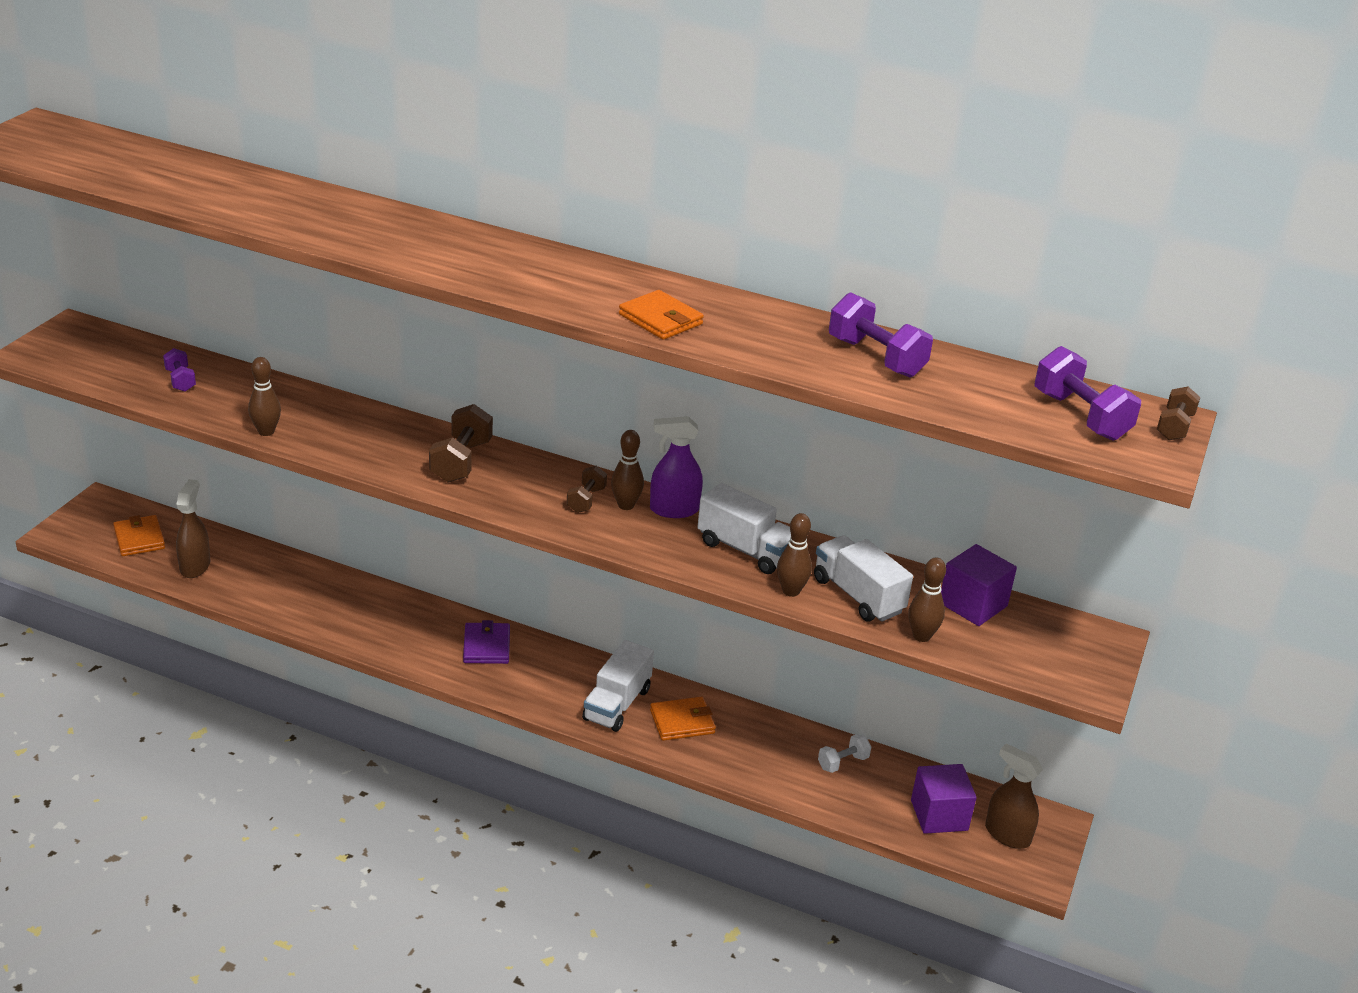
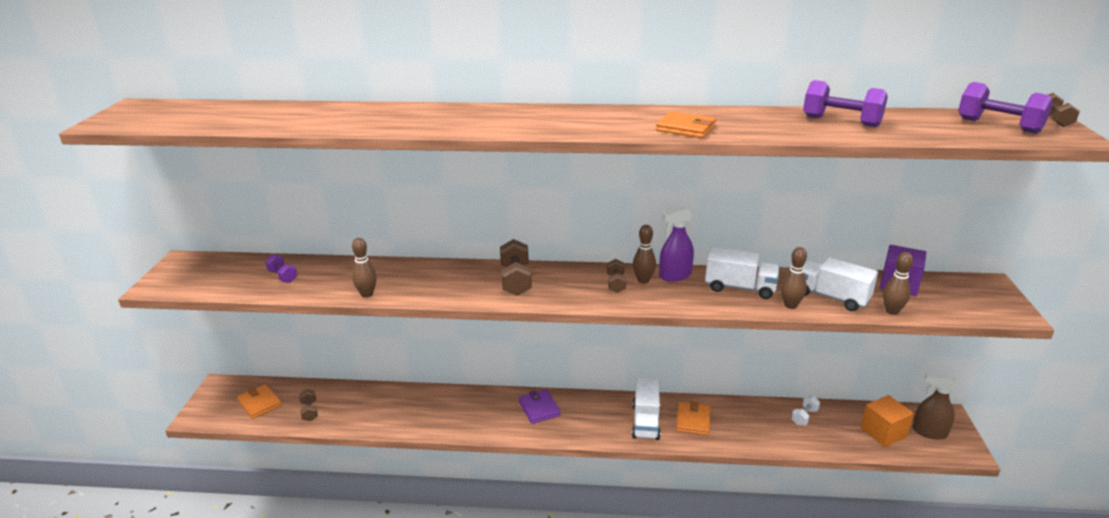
camera: 15 degrees left, 5 degrees down
brown spray bottle [176,479,211,578] -> brown dumbbell [299,389,318,421]
orange wallet [650,697,716,741] -> orange wallet turned 45 degrees counterclockwise [676,402,710,435]
purple cube [911,764,977,834] -> orange cube [861,395,914,447]

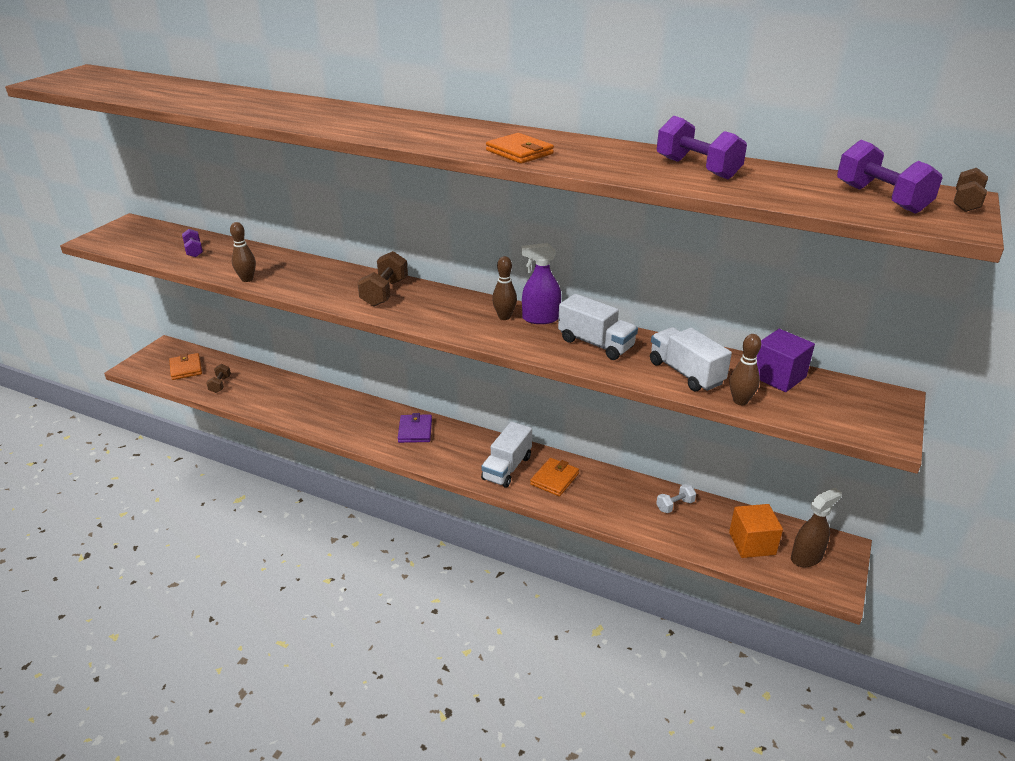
camera: 20 degrees right, 5 degrees up
brown dumbbell [607,259,626,293] -> none
brown bowling pin [781,247,807,309] -> none
brown spray bottle [912,372,958,440] -> brown spray bottle turned 105 degrees clockwise [791,488,842,567]

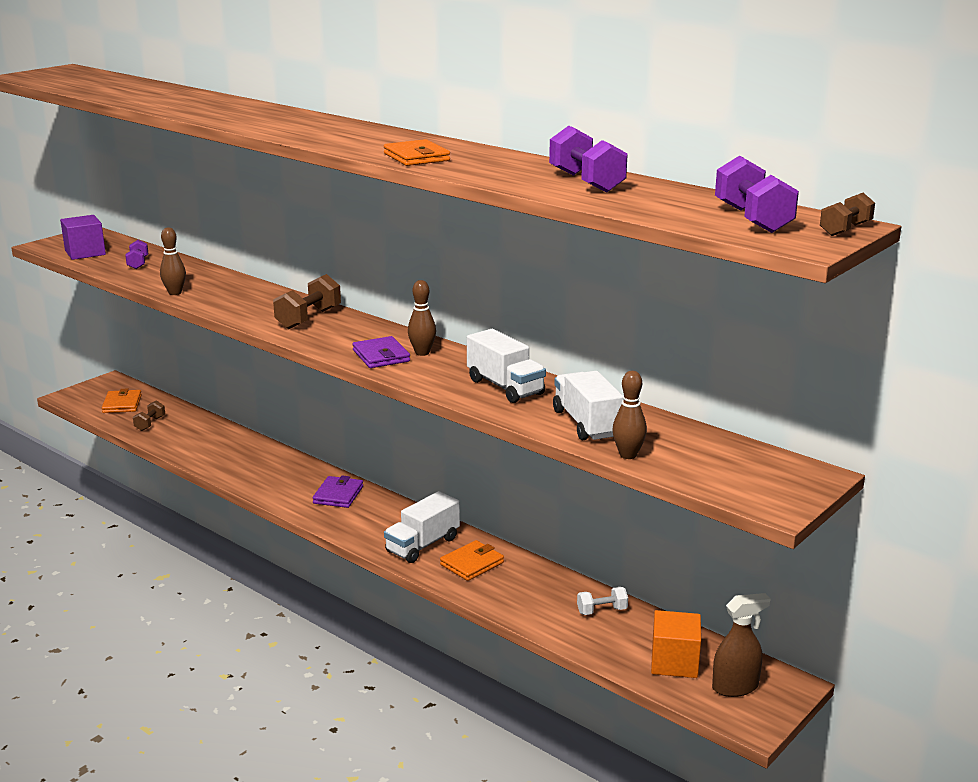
camera: 15 degrees right, 10 degrees down
purple spray bottle [521,243,561,324] -> none
purple cube [757,329,815,392] -> purple cube moved to [60,215,106,260]
none -> purple wallet [353,336,410,368]

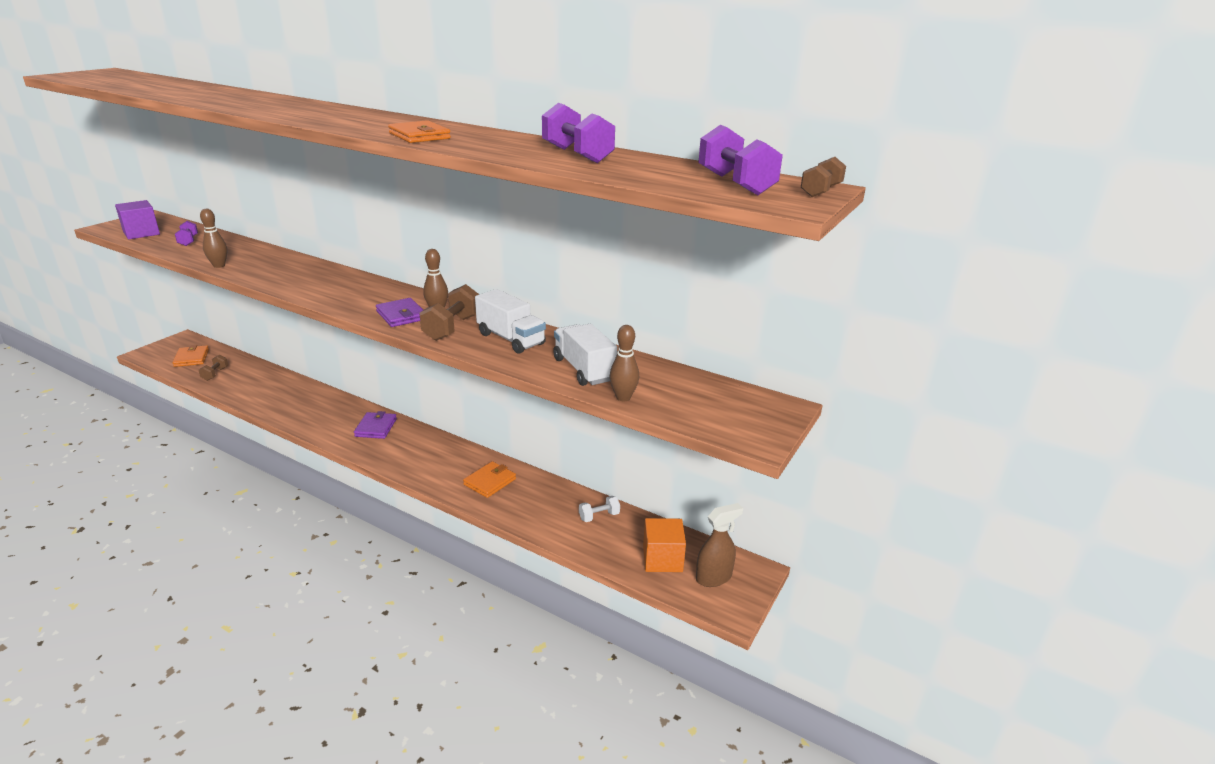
camera: 10 degrees left, 5 degrees up
brown dumbbell [273,274,341,329] -> brown dumbbell moved to [419,284,479,341]
white truck [384,491,460,563] -> none

